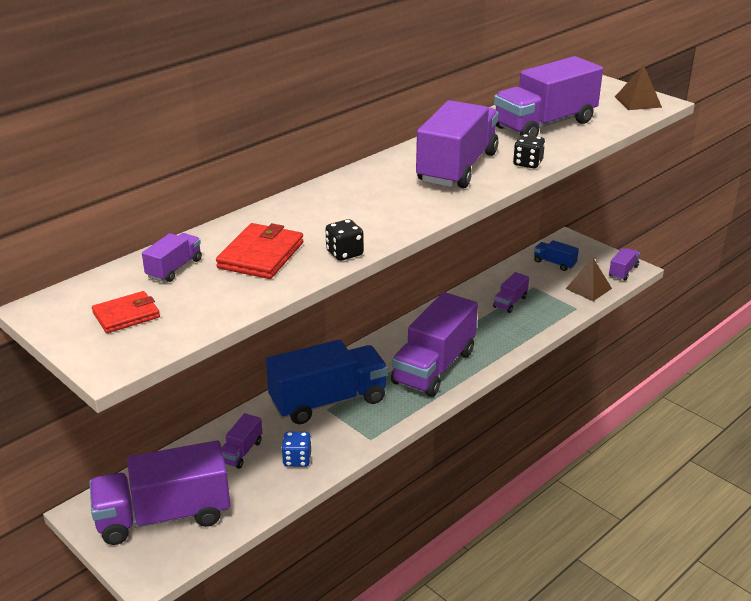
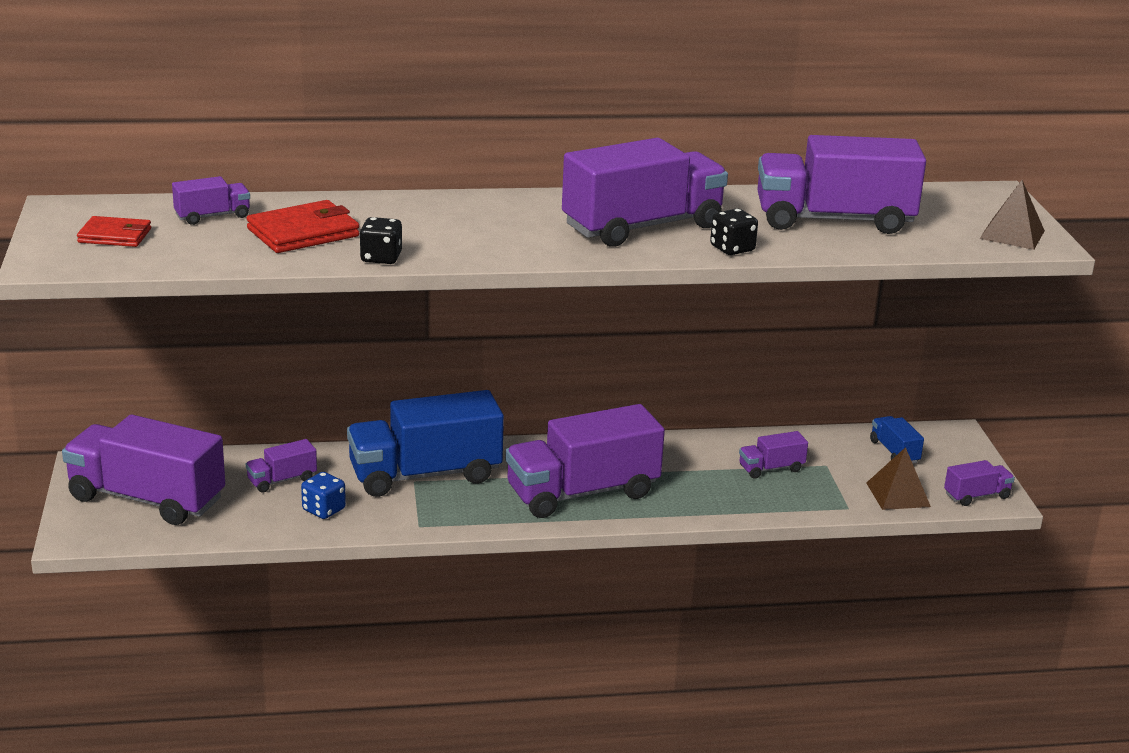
camera: 35 degrees right, 5 degrees down
blue truck [266,339,388,424] -> blue truck turned 150 degrees clockwise [347,390,504,497]

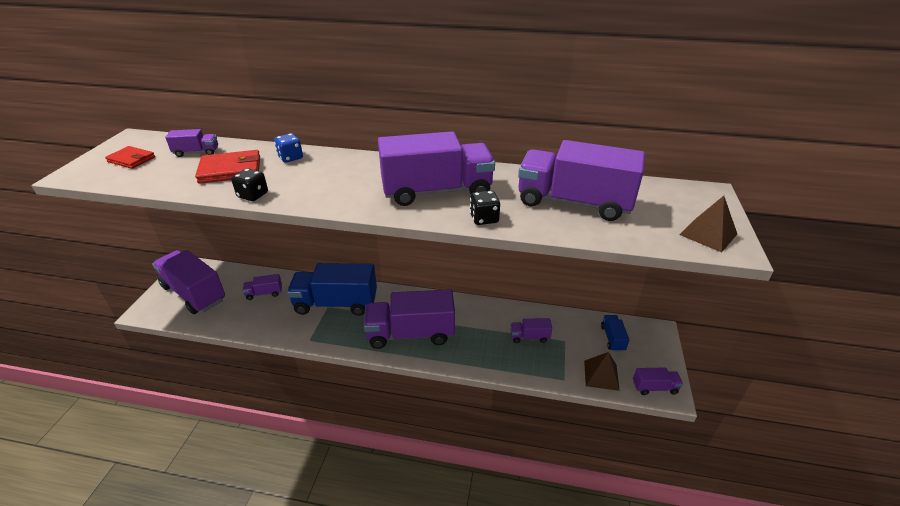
camera: 20 degrees right, 10 degrees up
blue dice [301,472,346,519] -> blue dice moved to [274,133,303,163]

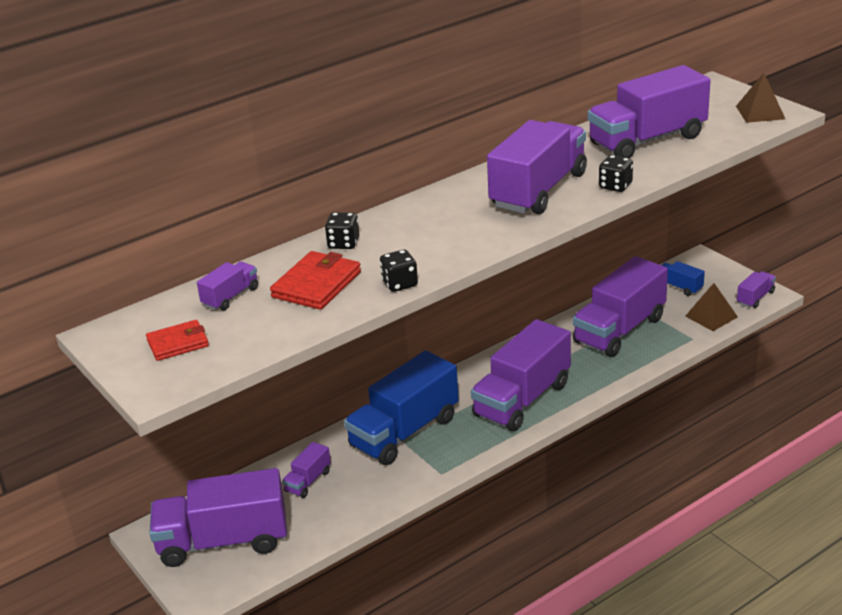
camera: 45 degrees left, 5 degrees down
blue dice [274,133,303,163] -> black dice [325,212,359,249]
purple truck [510,318,552,343] -> purple truck [573,256,668,357], size x2.23

